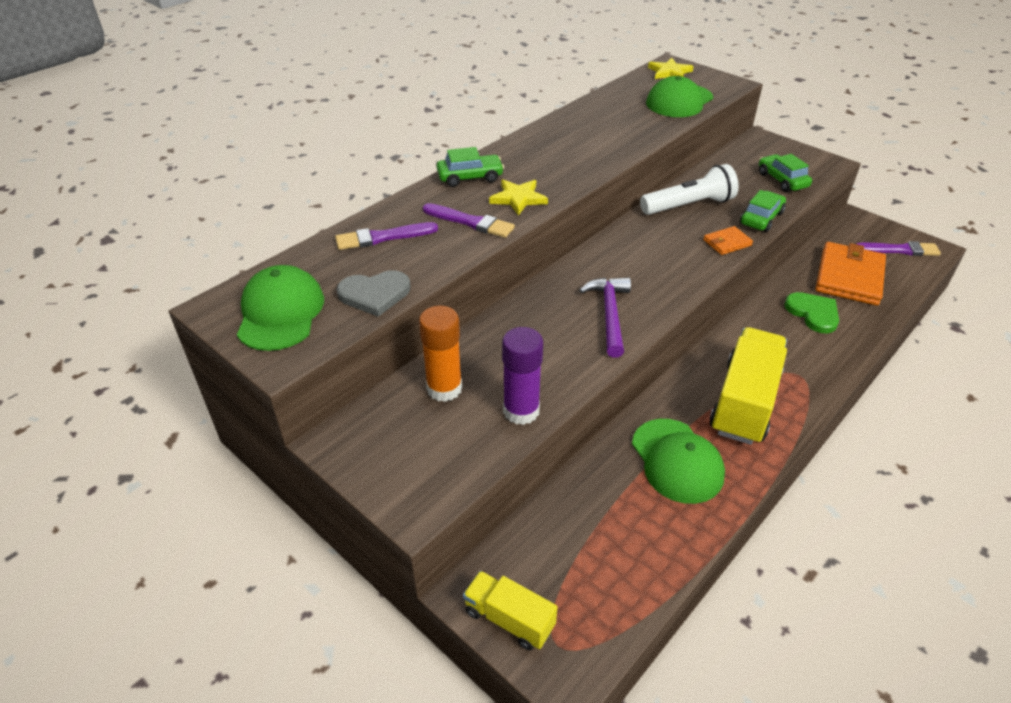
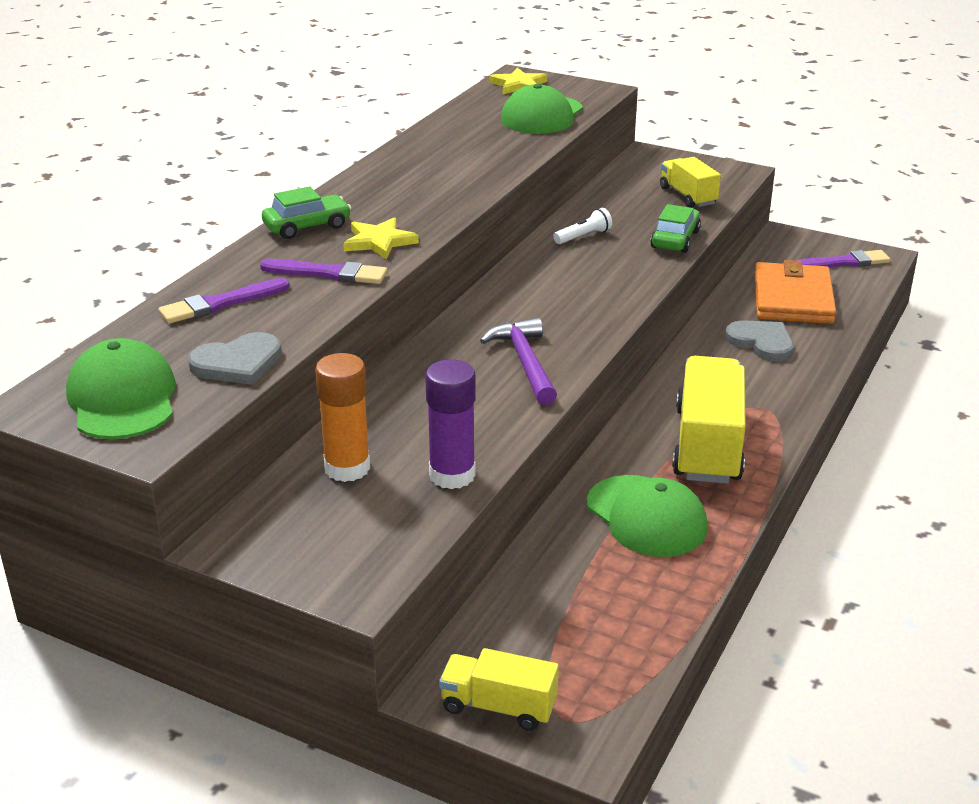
camera: 15 degrees left, 10 degrees down
white flashlight [640,164,739,215] -> white flashlight [553,208,612,244], size x0.51
orange wallet [703,226,753,255] -> none
green car [759,154,812,192] -> yellow truck [660,157,721,208]
green heart [784,292,839,333] -> grey heart [725,320,794,361]

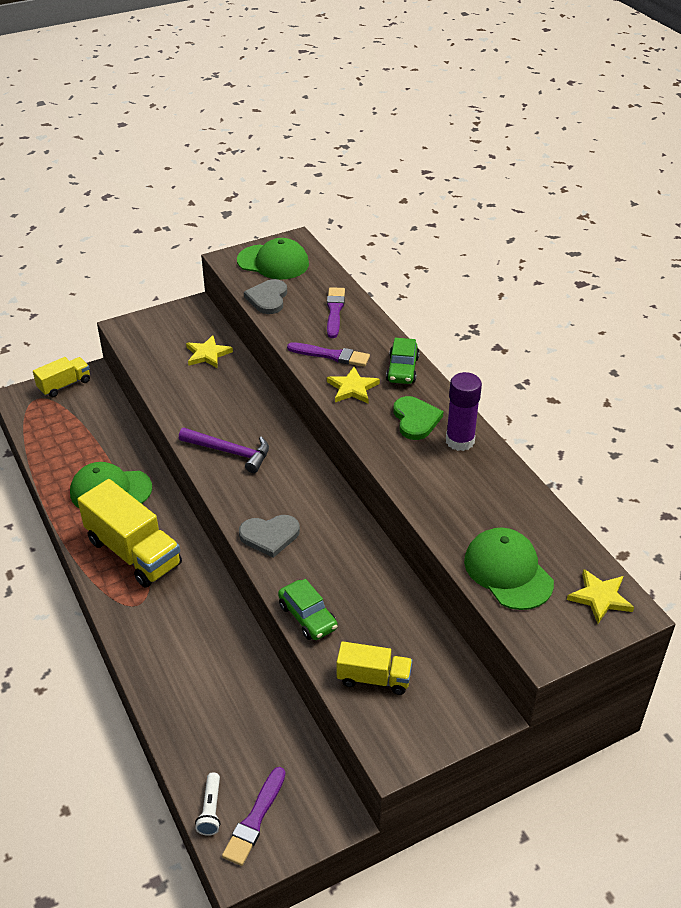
camera: 125 degrees right, 10 degrees up
purple brush [260,259,387,284] -> purple brush turned 120 degrees counterclockwise [287,342,370,367]
orange glue stick [315,353,370,482] -> yellow star [186,335,233,368]
purple glue stick [425,360,476,489] -> purple glue stick moved to [446,372,482,451]
white flashlight [553,208,612,244] -> white flashlight moved to [195,772,221,836]
grey heart [725,320,794,361] -> grey heart moved to [239,515,300,558]
orange wallet [754,260,836,324] -> none
none -> green heart [393,396,444,440]

